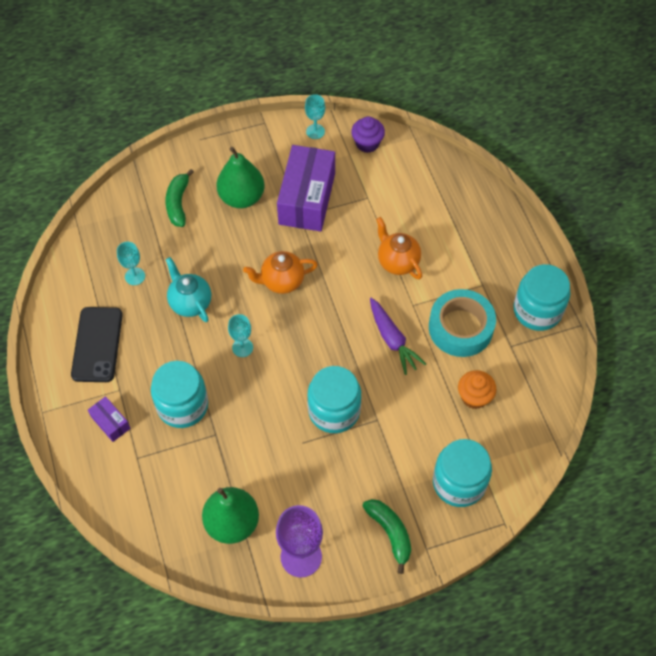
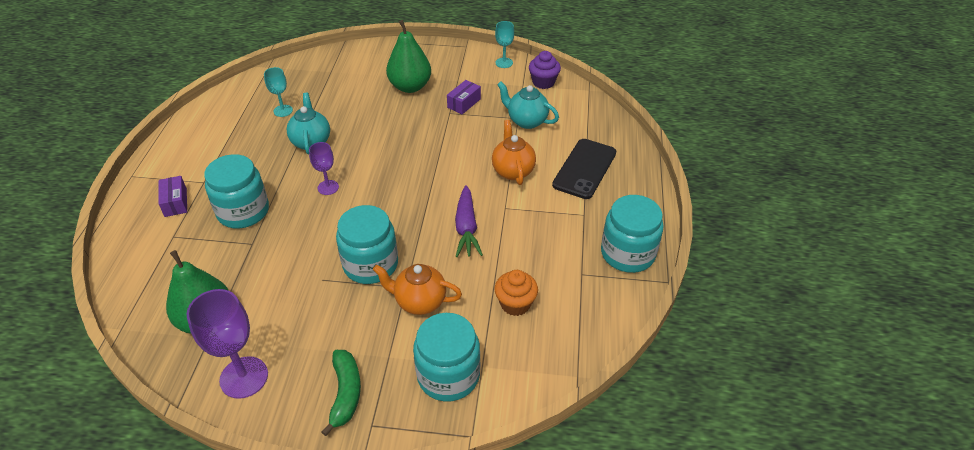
camera: 25 degrees right, 15 degrees down
black phone [71,307,123,382] -> black phone moved to [552,139,616,199]
green banana [166,169,194,227] -> none
turquoise goblet [228,314,253,357] -> purple goblet [309,142,339,195]
orange teapot [243,251,318,294] -> orange teapot moved to [373,264,462,315]
purple box [277,145,335,231] -> purple box [447,80,481,114], size x0.45
turquoise tape [429,289,496,357] -> none
none -> turquoise teapot [497,81,559,129]

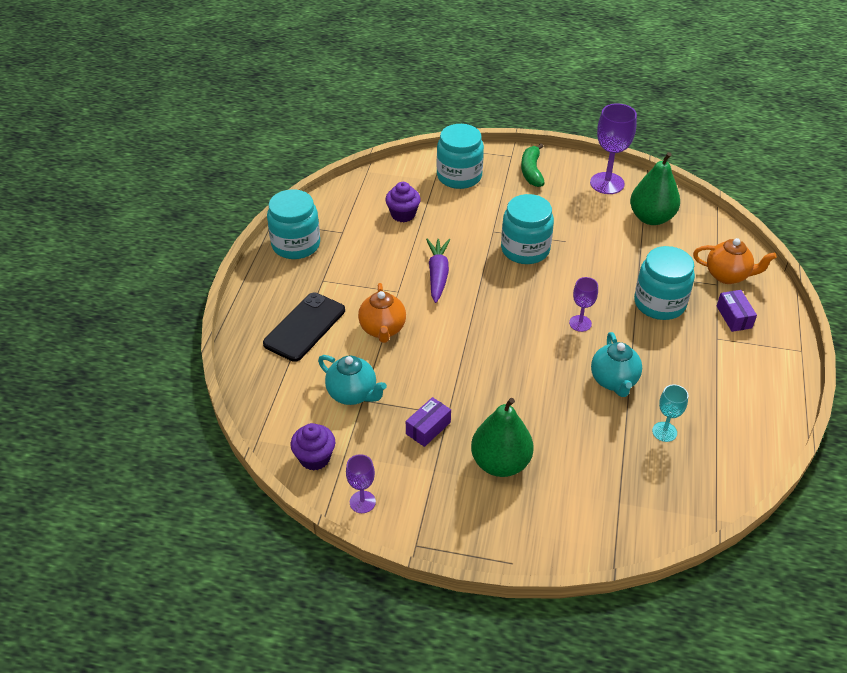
camera: 175 degrees left, 0 degrees up
orange teapot [373,264,462,315] -> orange teapot moved to [693,238,777,284]
turquoise goblet [495,21,514,68] -> purple goblet [346,454,376,513]
orange cupcake [495,270,538,316] -> purple cupcake [385,182,421,222]

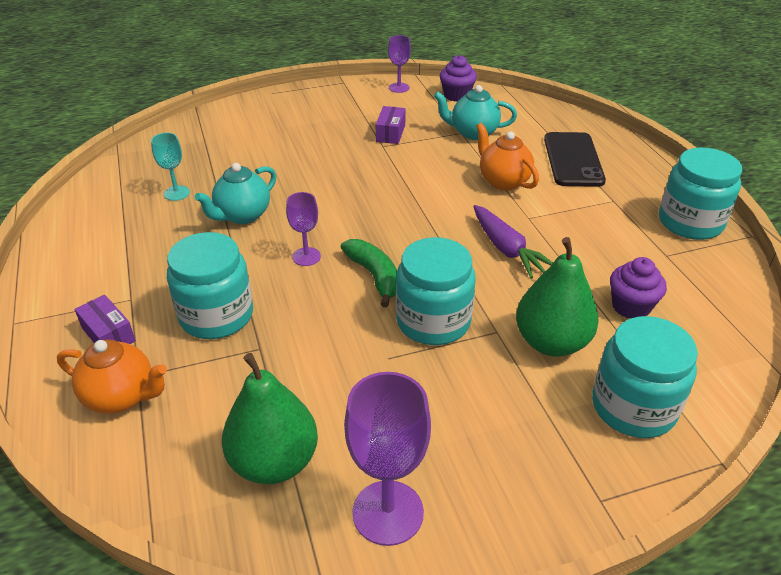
camera: 150 degrees right, 5 degrees down
green pear [471,398,534,477] -> green pear moved to [516,237,599,357]
green banana [521,143,545,187] -> green banana moved to [340,239,397,308]
turquoise teapot [591,332,642,397] -> turquoise teapot turned 105 degrees counterclockwise [195,163,277,224]
orange teapot [693,238,777,284] -> orange teapot turned 150 degrees counterclockwise [57,339,167,414]

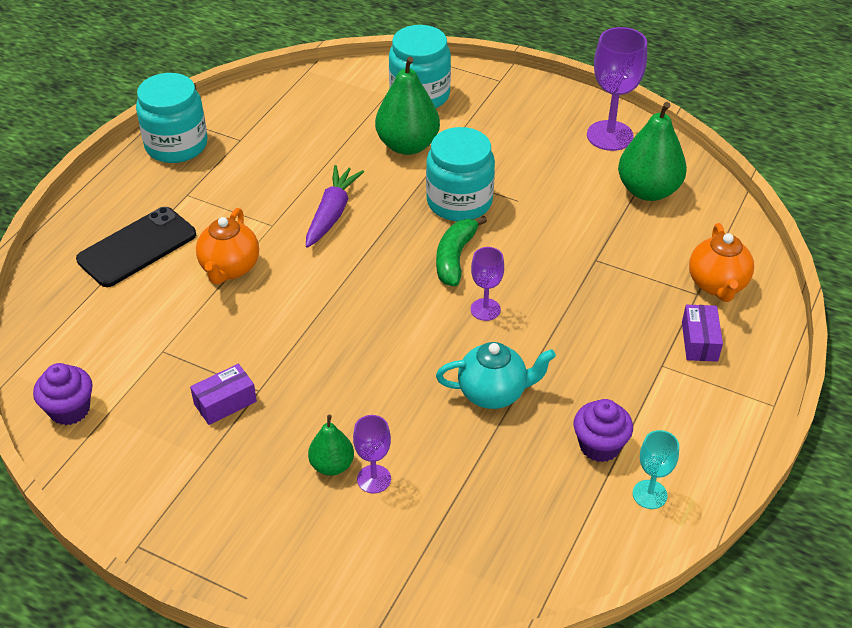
camera: 135 degrees left, 5 degrees up
orange teapot [57,339,167,414] -> orange teapot turned 150 degrees counterclockwise [689,223,754,302]
turquoise goblet [151,133,190,201] -> turquoise goblet moved to [633,430,679,509]
turquoise jar [167,232,253,339] -> none
purple goblet [388,35,411,93] -> purple goblet moved to [353,415,391,493]
turquoise teapot [434,85,517,140] -> none
purple cupcake [610,257,667,319] -> purple cupcake moved to [574,399,633,462]
none -> green pear [308,415,354,476]

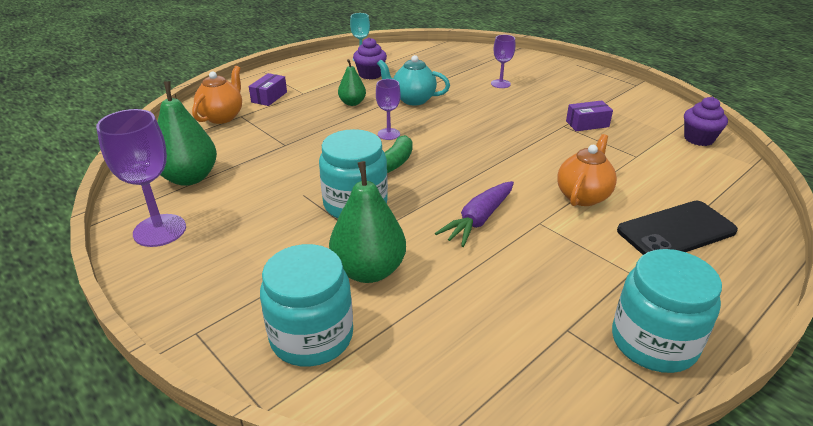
camera: 160 degrees left, 10 degrees down
green pear [308,415,354,476] -> green pear moved to [338,59,366,106]

